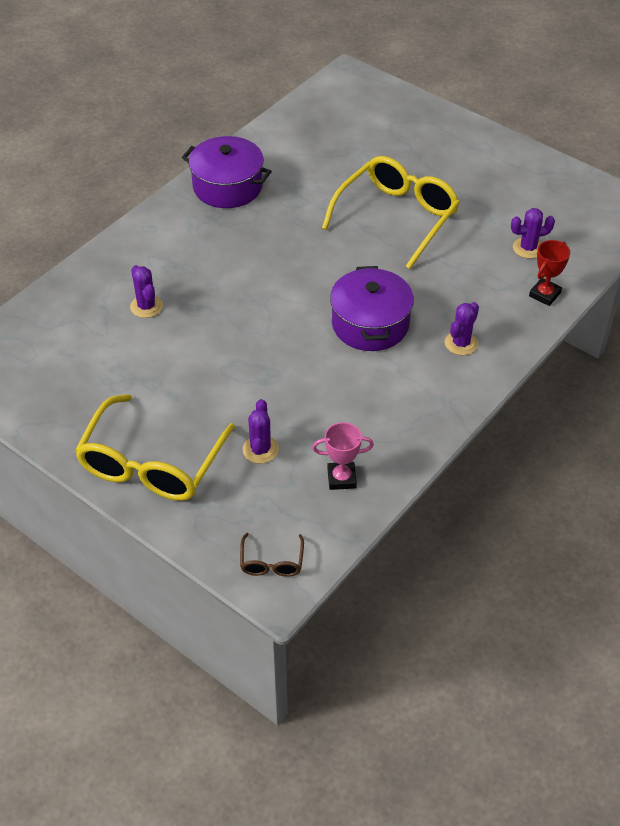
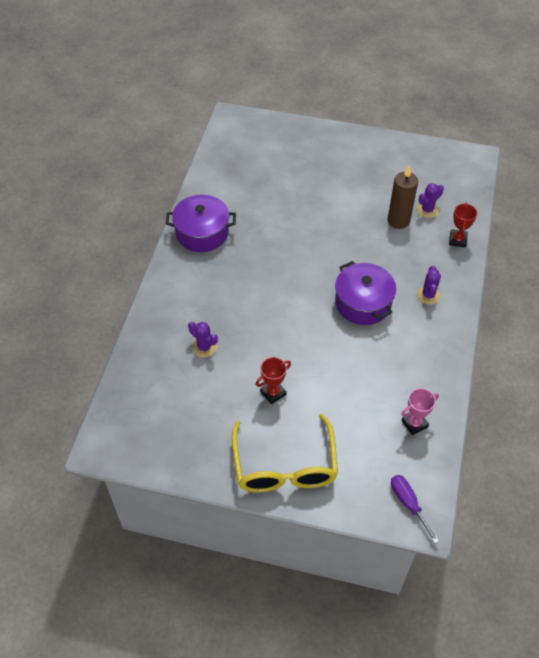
camera: 25 degrees left, 5 degrees up
brown glasses [240,533,304,577] -> purple screwdriver [391,475,439,544]
purple cactus [243,399,279,464] -> none
yellow glasses [322,156,460,269] -> none
none -> red trophy [256,357,291,404]
none -> brown candle [388,166,418,229]

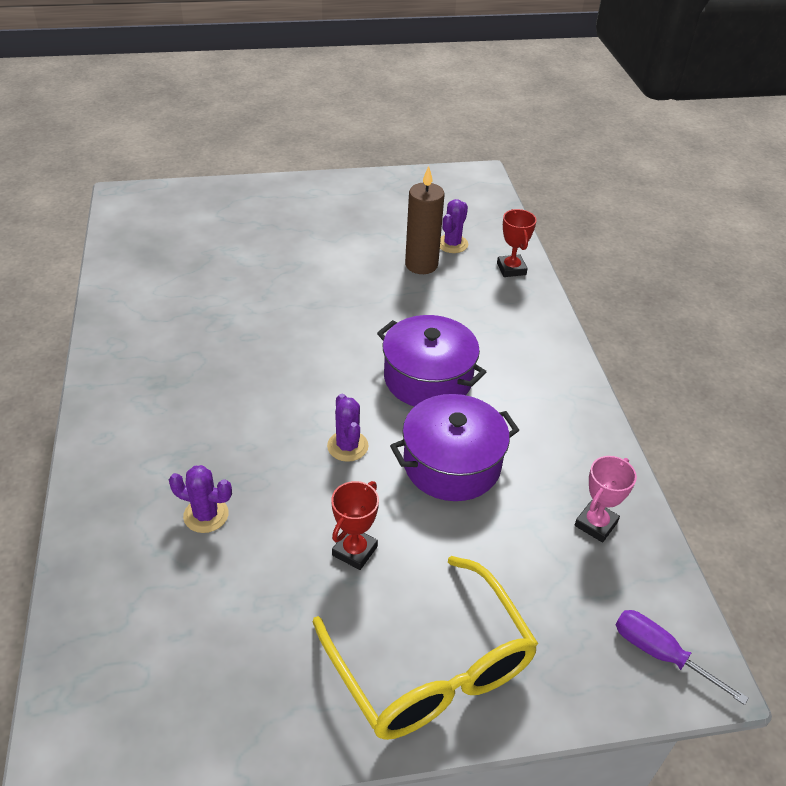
camera: 25 degrees left, 10 degrees down
purple pot [166,194,236,252] -> purple pot moved to [390,394,519,501]
purple cactus [417,266,441,305] -> purple cactus moved to [327,394,369,462]

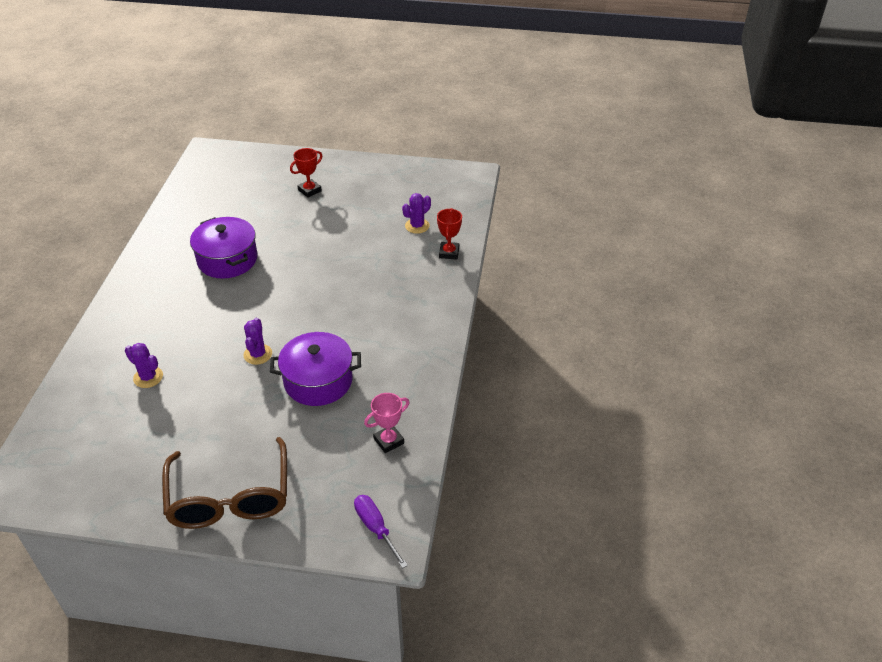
camera: 20 degrees right, 0 degrees up
yellow glasses [313,556,538,740] -> brown glasses [162,437,287,529]
red trophy [331,481,379,570] -> red trophy moved to [290,148,322,197]
purple pot [377,315,486,406] -> purple pot moved to [190,217,258,279]
brown candle [405,166,445,274] -> none

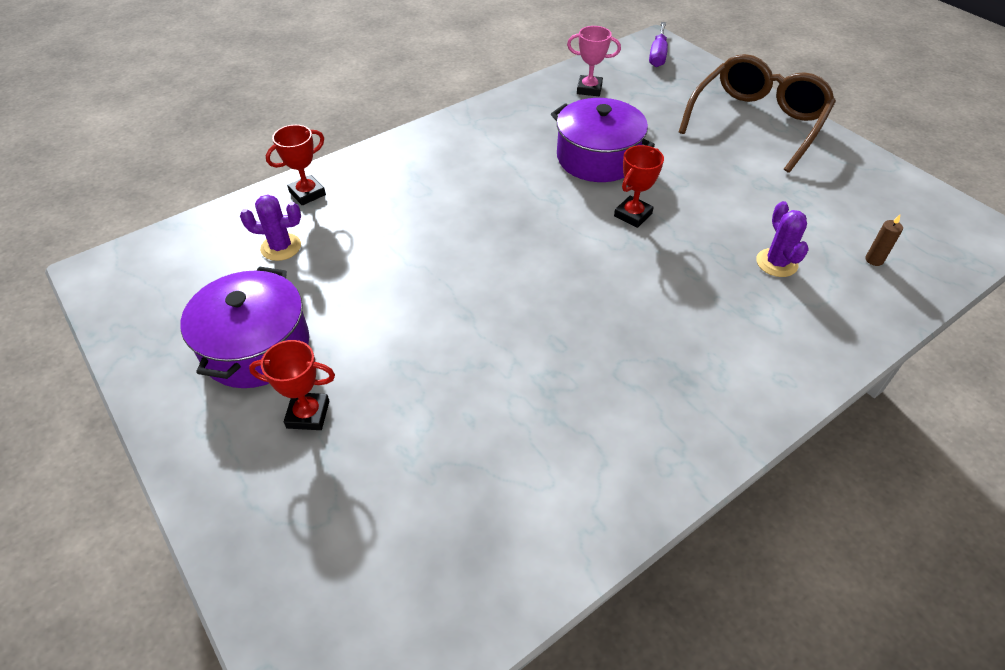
camera: 135 degrees left, 5 degrees up
purple pot [190,217,258,279] -> purple pot moved to [181,266,309,388]
purple cactus [244,318,272,365] -> red trophy [614,145,664,228]
none -> brown candle [865,215,903,266]

